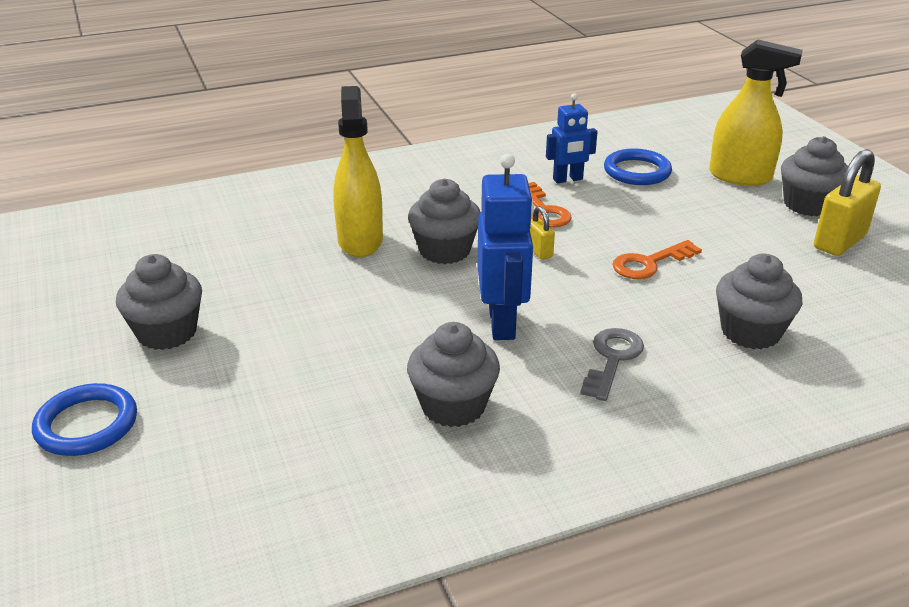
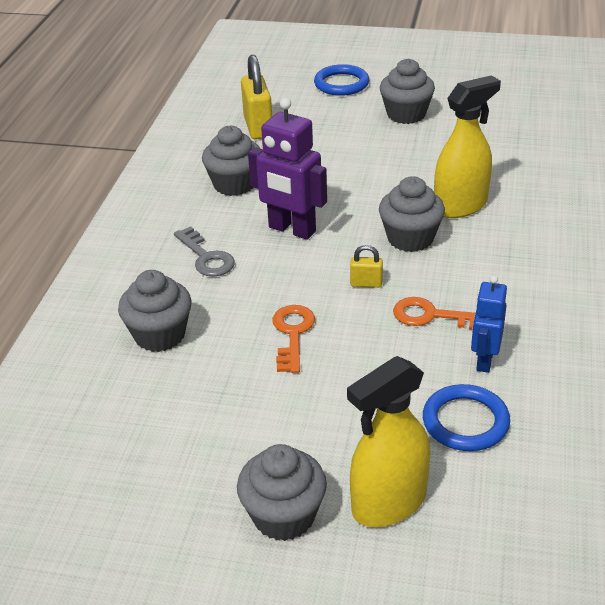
camera: 125 degrees right, 5 degrees up
yellow spray bottle [333,86,383,257] -> yellow spray bottle turned 60 degrees counterclockwise [434,75,501,218]
blue robot [477,153,534,340] -> purple robot [248,98,327,240]
yellow padlock [814,149,881,256] -> yellow padlock moved to [241,55,272,140]

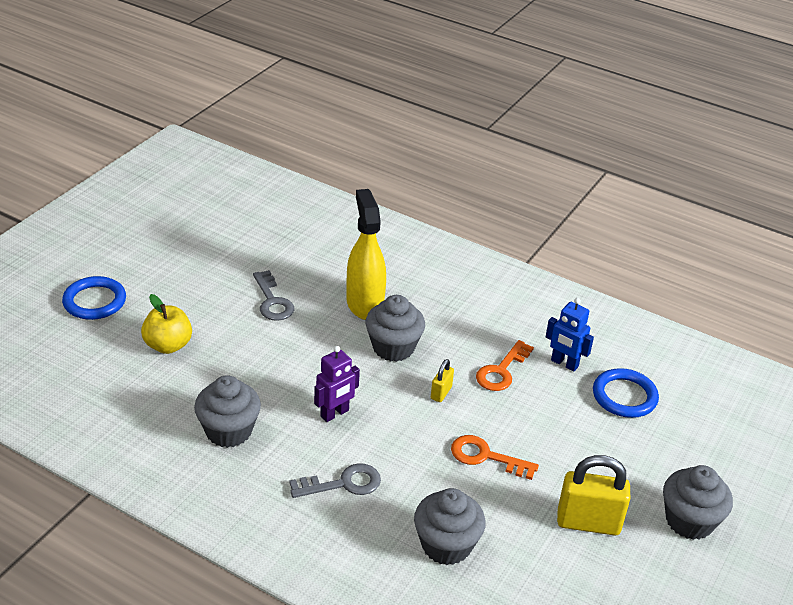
camera: 75 degrees left, 0 degrees up
yellow padlock [241,55,272,140] -> yellow padlock moved to [557,455,630,535]
purple robot [248,98,327,240] -> purple robot [314,346,360,422], size x0.62
yellow spray bottle [347,356,430,527] -> none
grey cupcake [380,59,435,124] -> none
none -> yellow apple [141,294,192,354]
none -> grey key [253,270,294,321]

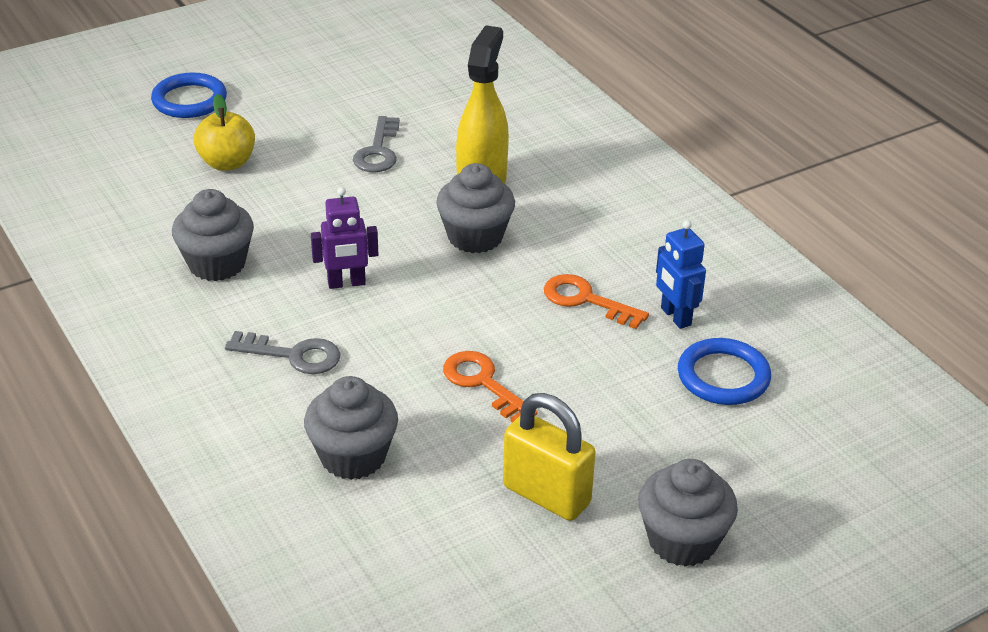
camera: 30 degrees right, 0 degrees up
yellow padlock [431,359,454,402] -> none
orange key [476,340,534,391] -> orange key turned 60 degrees clockwise [544,274,649,329]

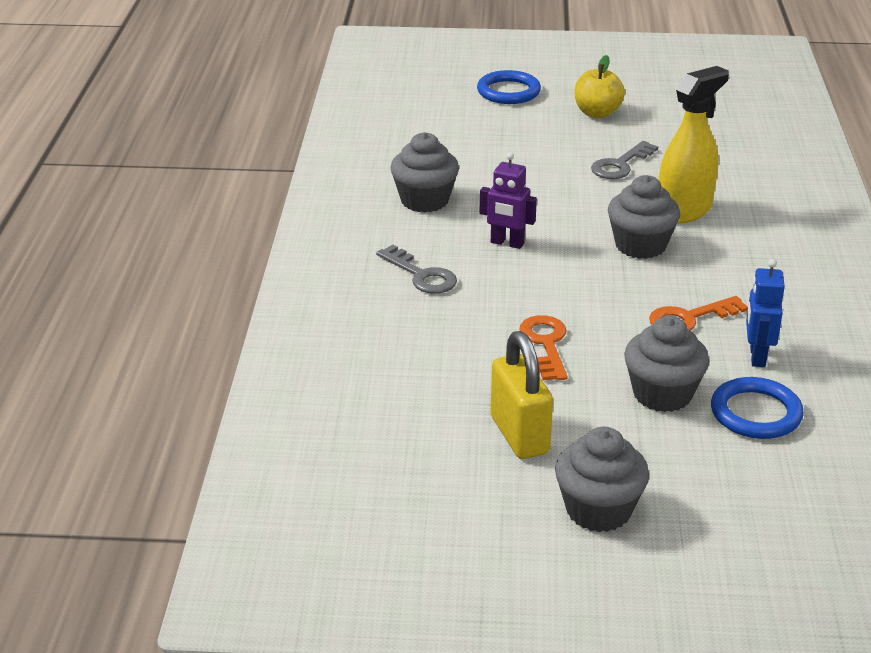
camera: 35 degrees right, 5 degrees down
yellow apple [194,94,255,171] -> yellow apple moved to [574,55,625,118]
grey cupcake [304,376,398,480] -> grey cupcake moved to [624,316,709,412]
orange key [544,274,649,329] -> orange key turned 90 degrees counterclockwise [649,296,748,330]

